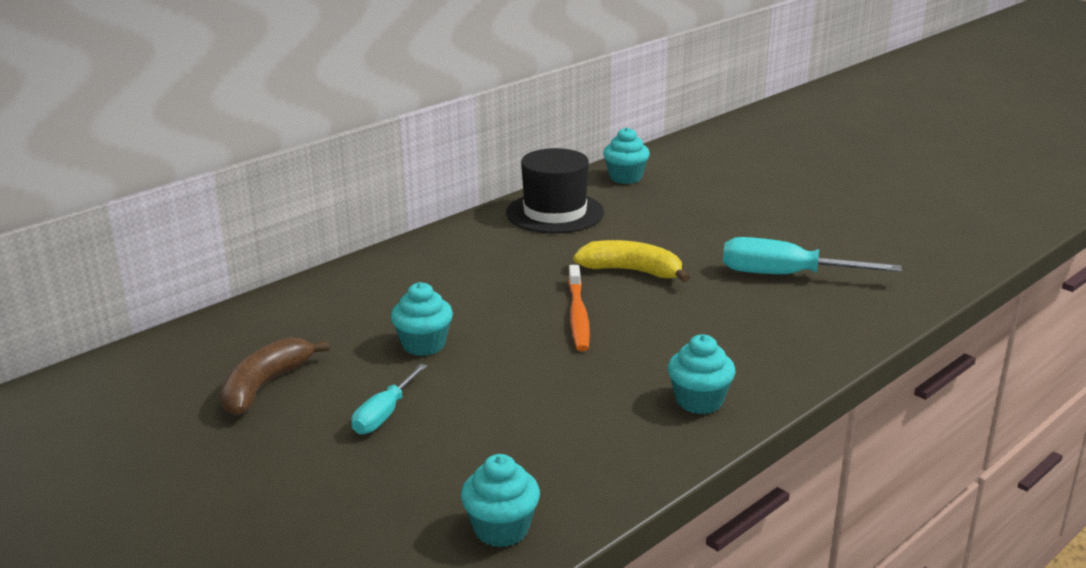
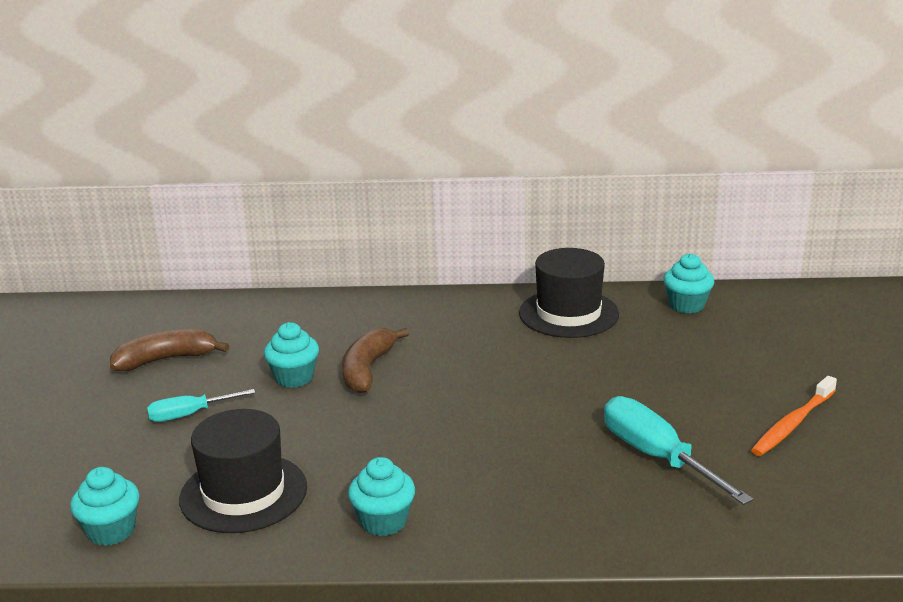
camera: 45 degrees right, 0 degrees up
orange toothbrush [568,265,590,351] -> orange toothbrush moved to [751,376,837,456]
yellow banana [573,240,690,282] -> none
none -> black hat [179,409,307,533]
none -> brown banana [342,328,409,393]

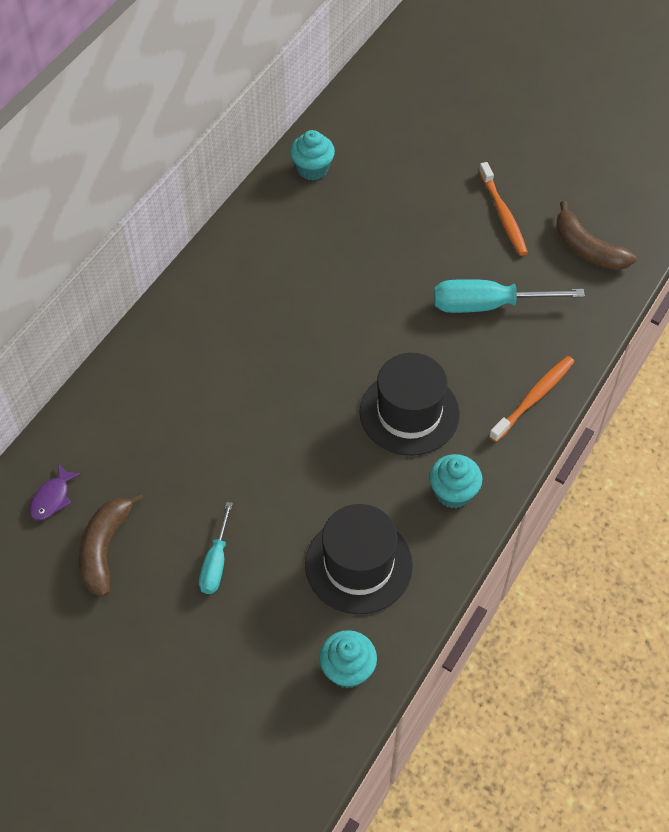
camera: 60 degrees left, 30 degrees up
turquoise cupcake [264,322,319,388] -> none
brown banana [342,328,409,393] -> brown banana moved to [556,201,637,270]
black hat [519,248,619,338] -> black hat moved to [359,353,460,456]
none -> purple fish [29,463,81,520]
none -> orange toothbrush [489,356,574,442]

